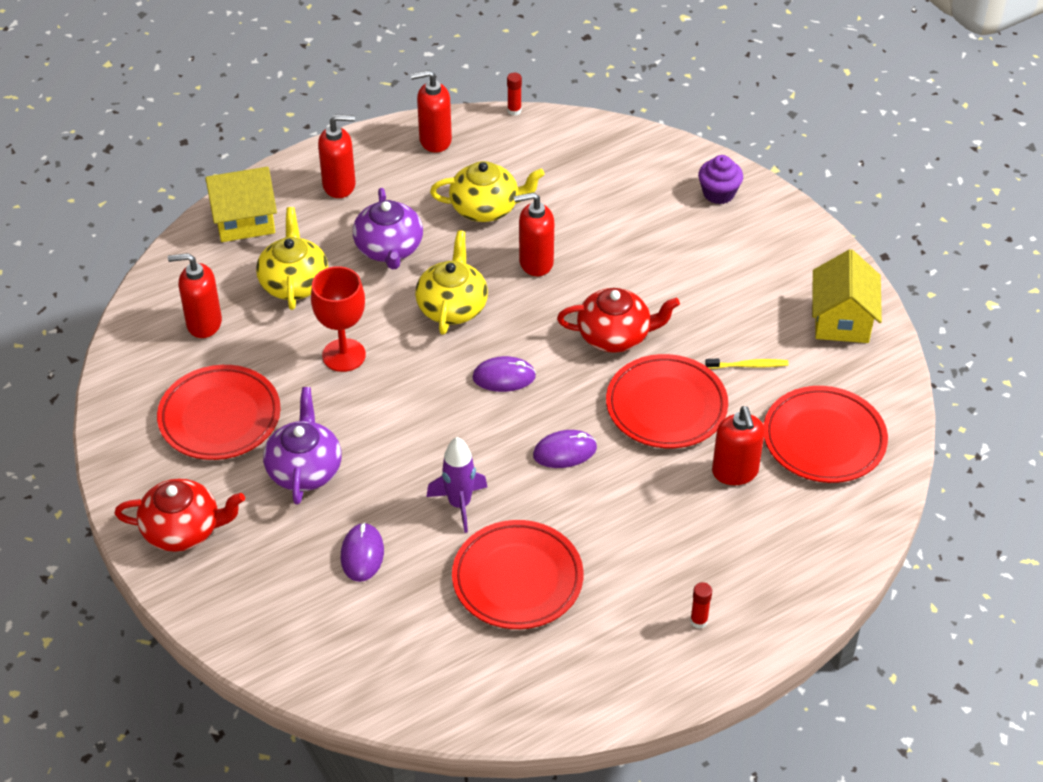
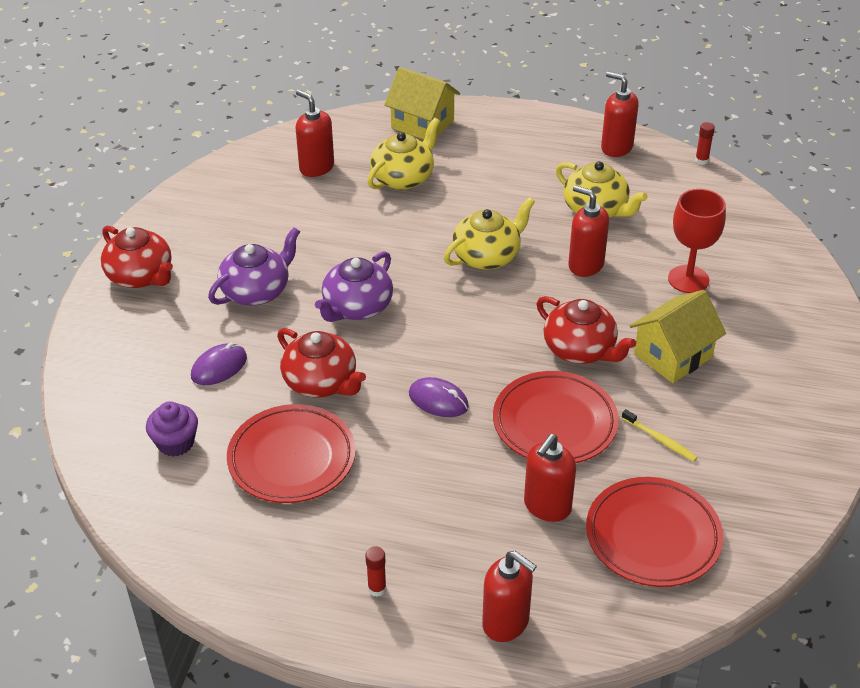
camera: 45 degrees right, 5 degrees down
red plate [157,365,281,460] -> none
red goblet [311,266,366,372] -> red goblet moved to [668,189,726,293]
red soap dispenser [318,115,355,198] -> red soap dispenser moved to [482,551,537,642]
purple teapot [353,188,423,270] -> purple teapot moved to [315,251,393,322]
purple rocket [426,437,487,533] -> red teapot [277,328,366,398]
purple mouse [472,356,536,392] -> none
purple cupcake [698,155,743,204] -> purple cupcake moved to [146,401,198,457]
yellow house [812,249,882,343] -> yellow house moved to [630,290,726,383]

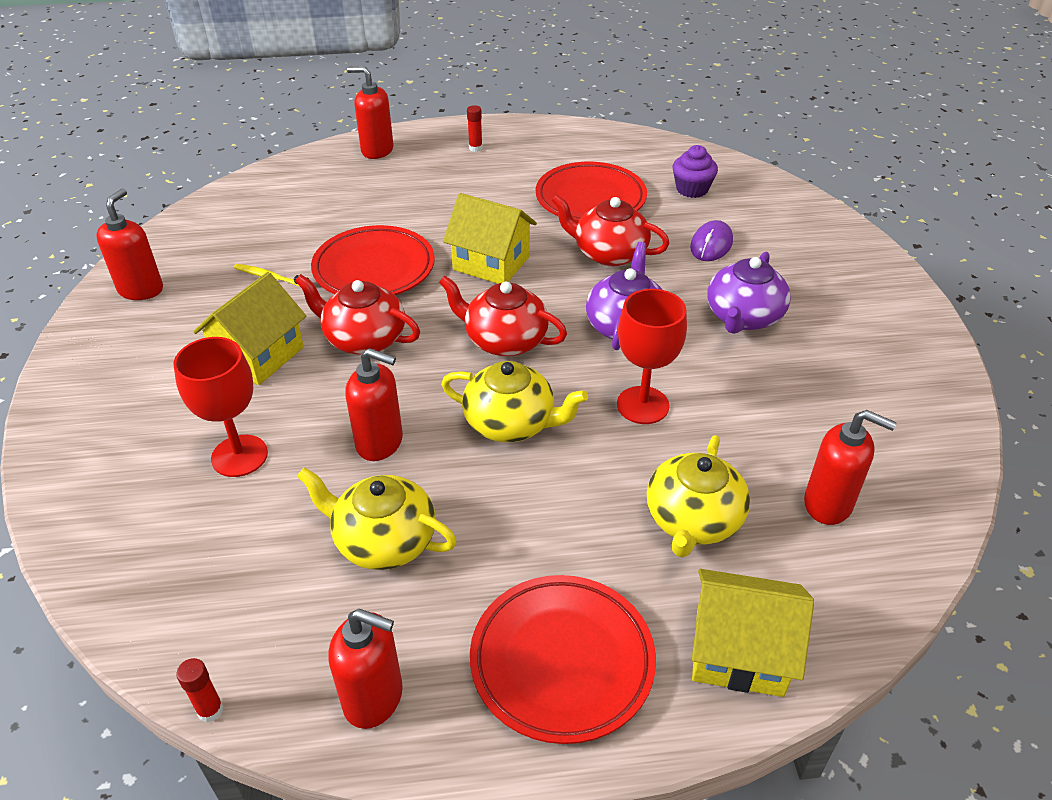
camera: 160 degrees right, 0 degrees up
red teapot [101,226,173,288] -> red teapot moved to [439,275,567,356]
purple mouse [409,377,469,417] -> yellow house [443,193,537,284]
yellow teapot [444,197,535,270] -> yellow teapot turned 105 degrees counterclockwise [441,361,588,442]
red soap dispenser [524,434,576,522] -> red soap dispenser moved to [96,189,163,300]
red plate [586,477,723,587] -> red plate moved to [470,575,656,744]
none -> red goblet [617,289,687,424]

